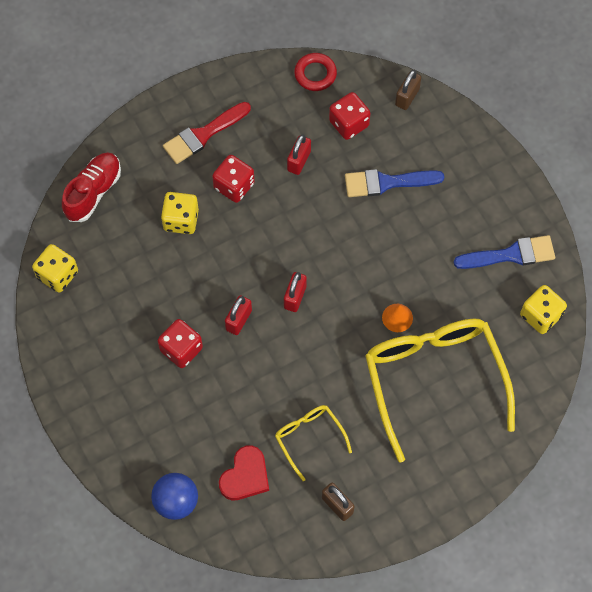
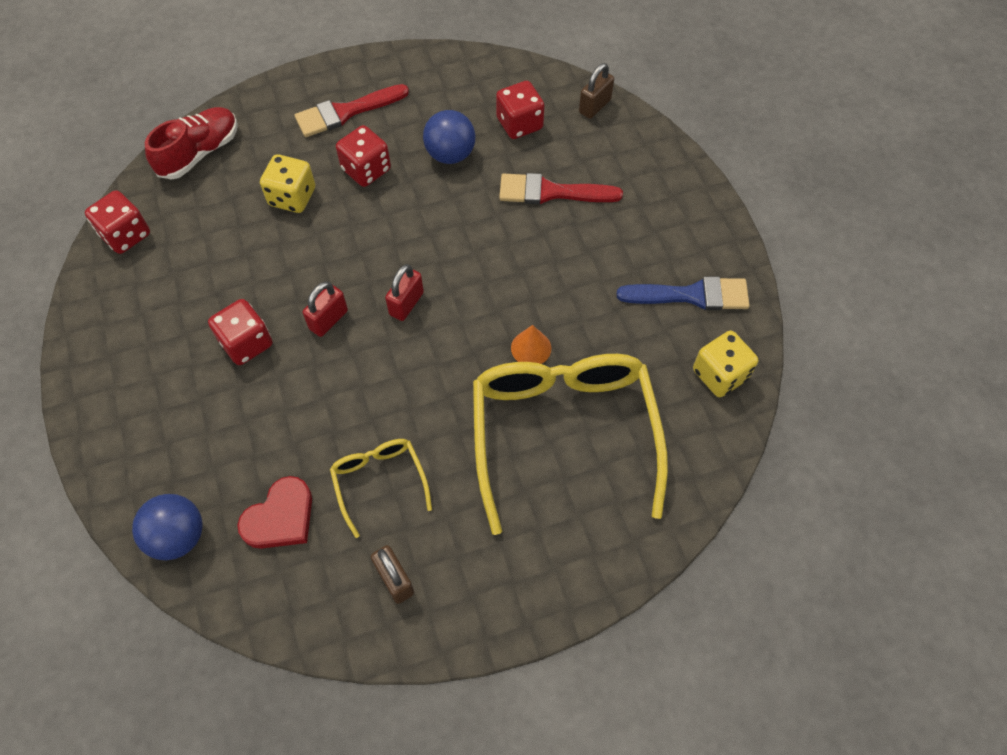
camera: 10 degrees right, 5 degrees down
yellow dice [32,244,78,293] -> red dice [85,190,150,254]
red padlock [287,135,311,175] -> blue ball [423,110,475,164]
red ring [294,53,337,91] -> none
blue brush [345,169,444,197] -> red brush [499,173,623,204]

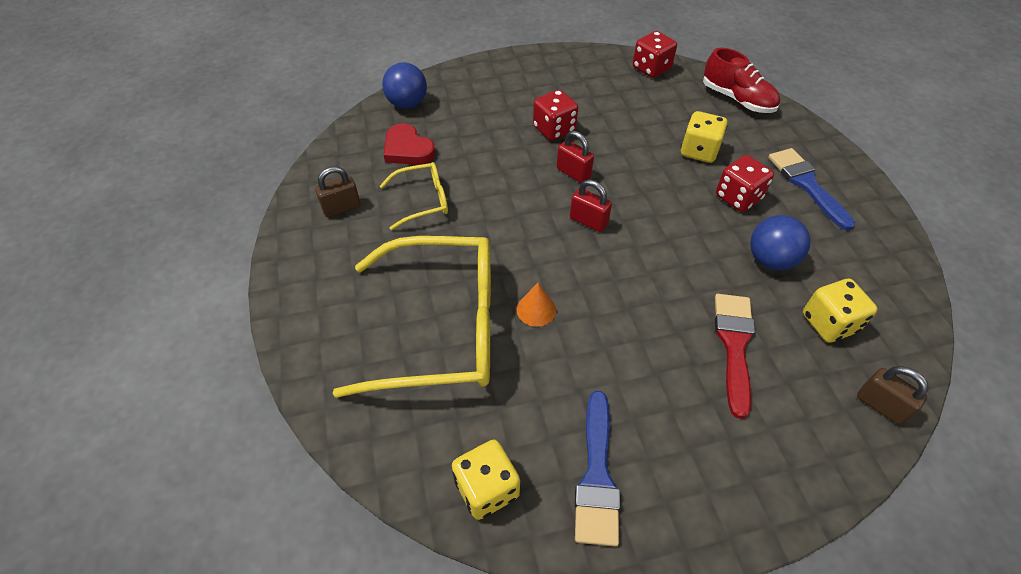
camera: 95 degrees right, 10 degrees down
red brush [295,84,409,137] -> blue brush [768,148,855,231]
red dice [496,81,545,139] -> yellow dice [803,279,878,343]

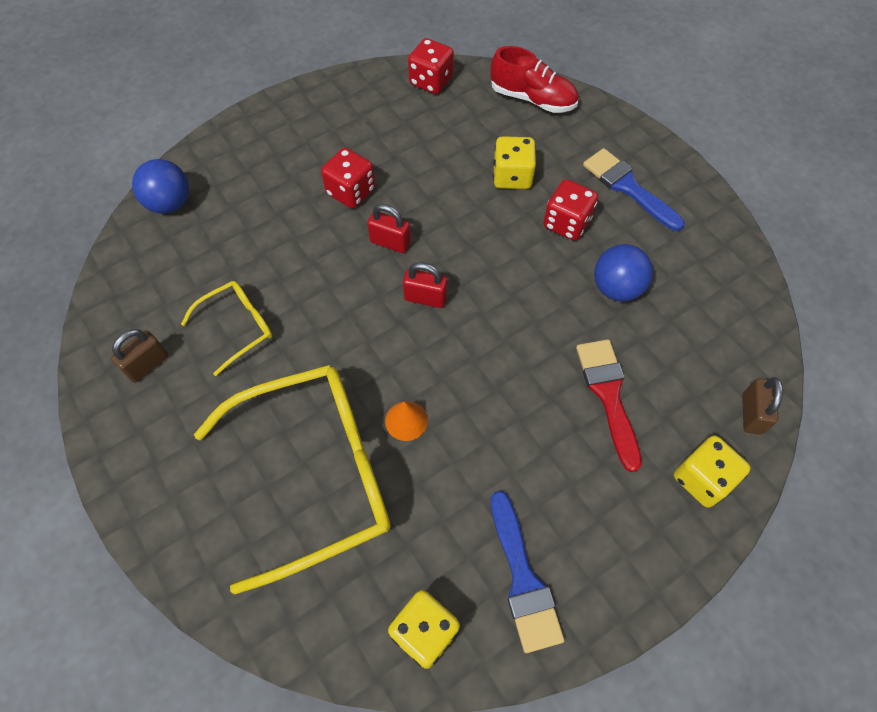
camera: 20 degrees left, 10 degrees up
red heart [384,123,435,165] -> none
yellow dice [803,279,878,343] -> yellow dice moved to [674,436,751,508]
brown padlock [857,366,929,425] -> brown padlock turned 75 degrees clockwise [742,377,783,435]

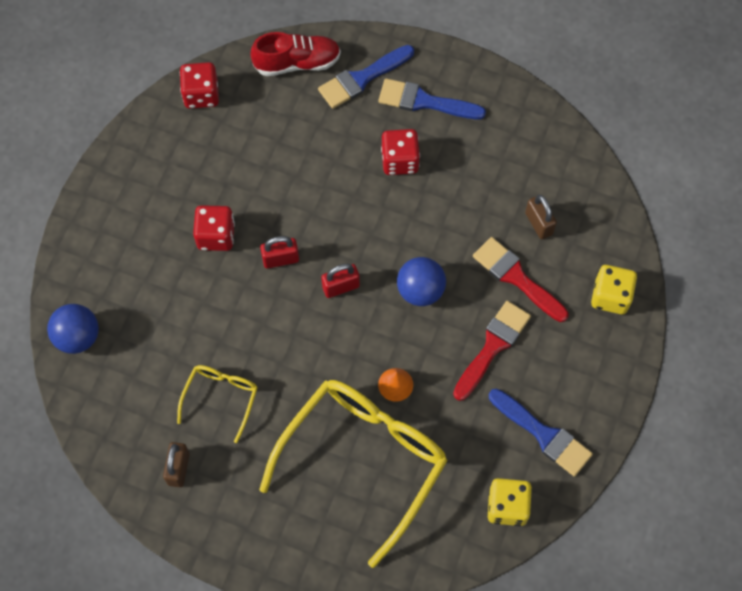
camera: 35 degrees left, 5 degrees up
yellow dice [493,136,536,189] -> none
blue ball [594,244,653,301] -> blue ball moved to [397,257,446,306]
brown padlock [742,377,783,435] -> brown padlock moved to [525,195,557,239]
none -> blue brush [318,45,414,109]
none -> red brush [453,301,531,401]

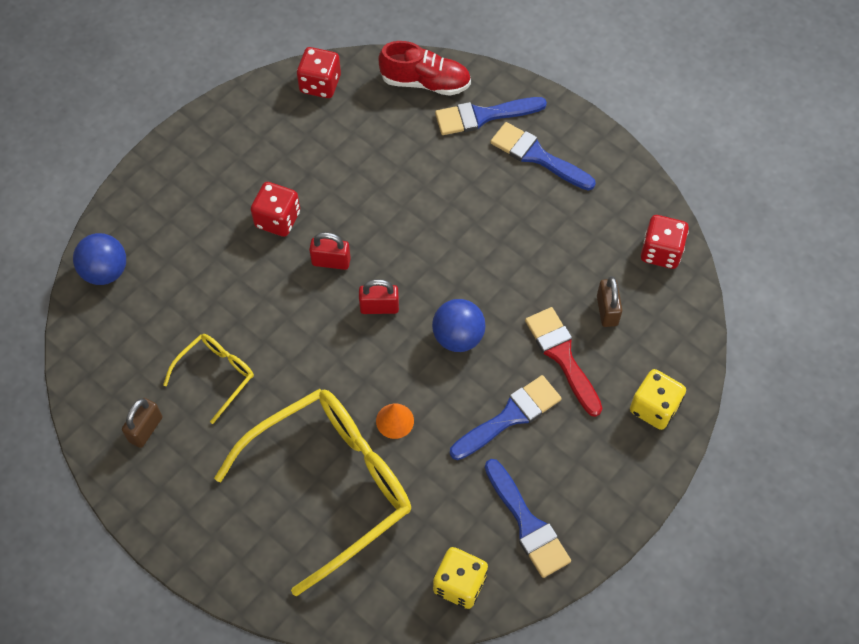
camera: 20 degrees right, 5 degrees down
red dice [381,129,420,175] -> red dice moved to [641,215,689,269]
red brush [453,301,531,401] -> blue brush [450,375,562,460]

